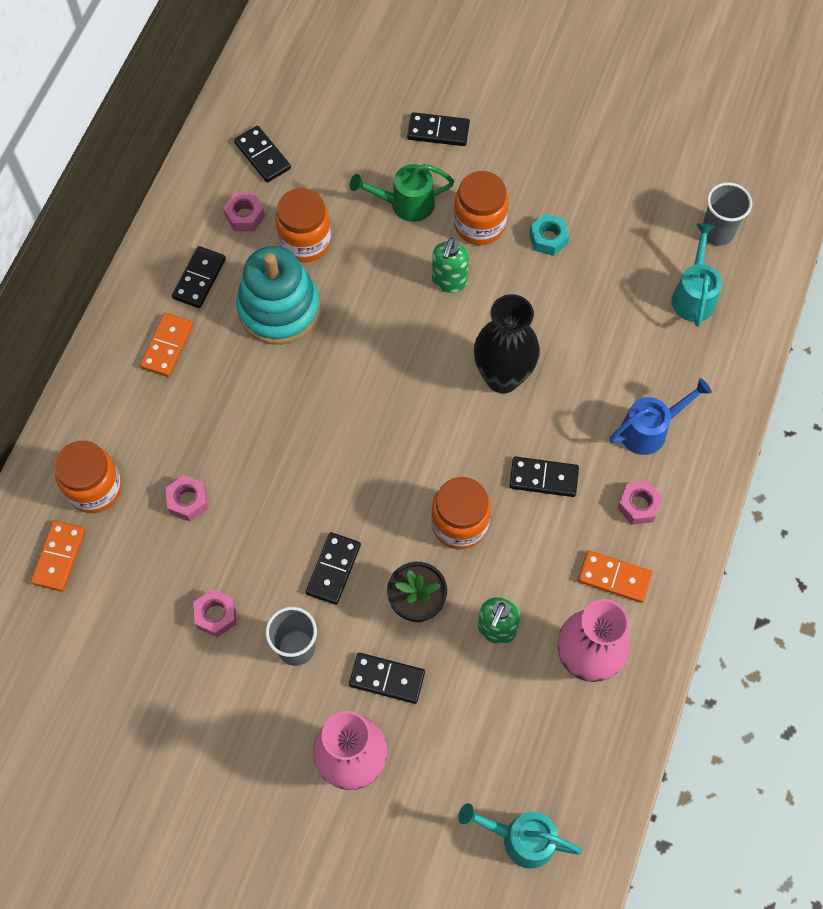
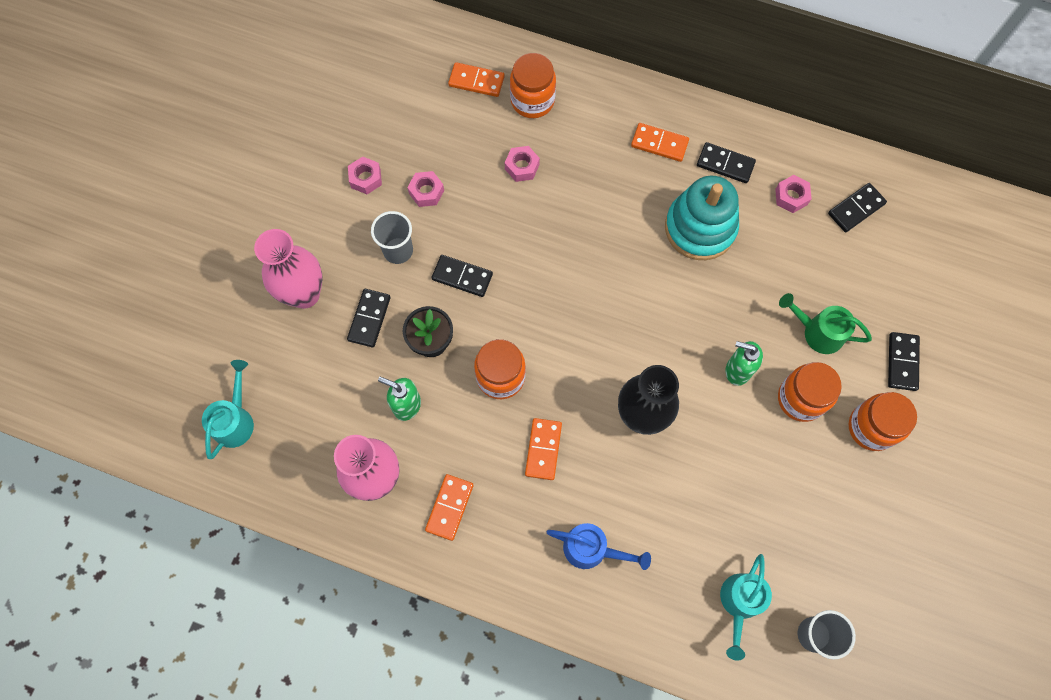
camera: 90 degrees right, 5 degrees up
orange jar [275,188,331,262] -> orange jar moved to [849,392,917,451]
green watering can [350,164,454,222] -> green watering can turned 60 degrees counterclockwise [779,293,872,354]
black domino [509,457,579,497] -> orange domino [525,418,562,480]
turquoise nut [529,214,569,256] -> none
blue watering can [609,378,712,455] -> blue watering can turned 45 degrees counterclockwise [547,523,651,570]
pink nut [617,481,663,525] -> pink nut moved to [348,156,382,194]
turquoise watering can [672,223,722,326] -> turquoise watering can turned 105 degrees clockwise [720,554,772,661]

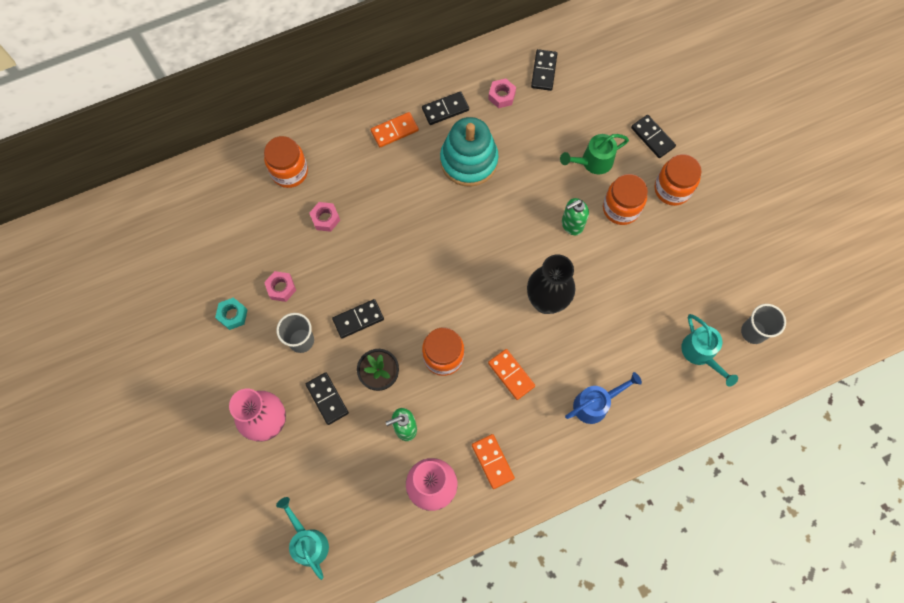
camera: 45 degrees left, 0 degrees up
pink nut [348,156,382,194] -> turquoise nut [215,298,248,330]
orange domino [448,62,505,97] -> none

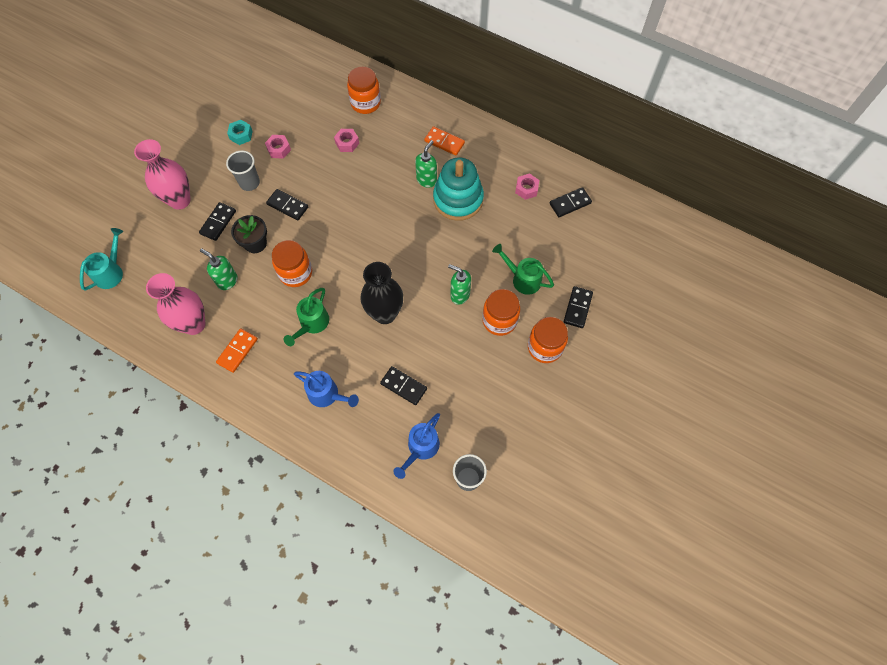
camera: 55 degrees right, 5 degrees down
black domino [422,91,469,125] -> black domino moved to [380,366,427,405]
orange domino [488,349,535,400] -> green watering can [284,288,329,346]
turquoise watering can [681,314,738,387] -> blue watering can [393,413,440,479]
none -> green soap dispenser [415,140,437,188]

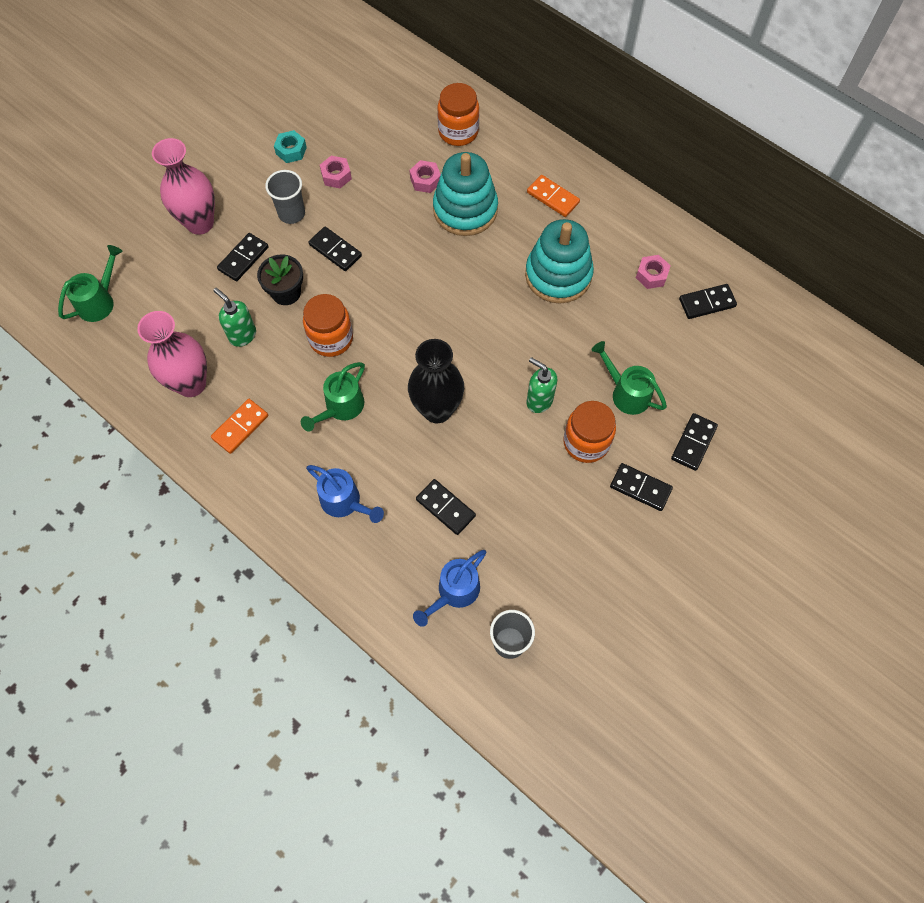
camera: 10 degrees right, 0 degrees up
turquoise watering can [80,228,123,291] -> green watering can [58,245,122,322]
green soap dispenser [415,140,437,188] -> none
orange jar [528,317,568,363] -> black domino [610,463,673,511]
none -> turquoise stacking toy [433,152,498,236]

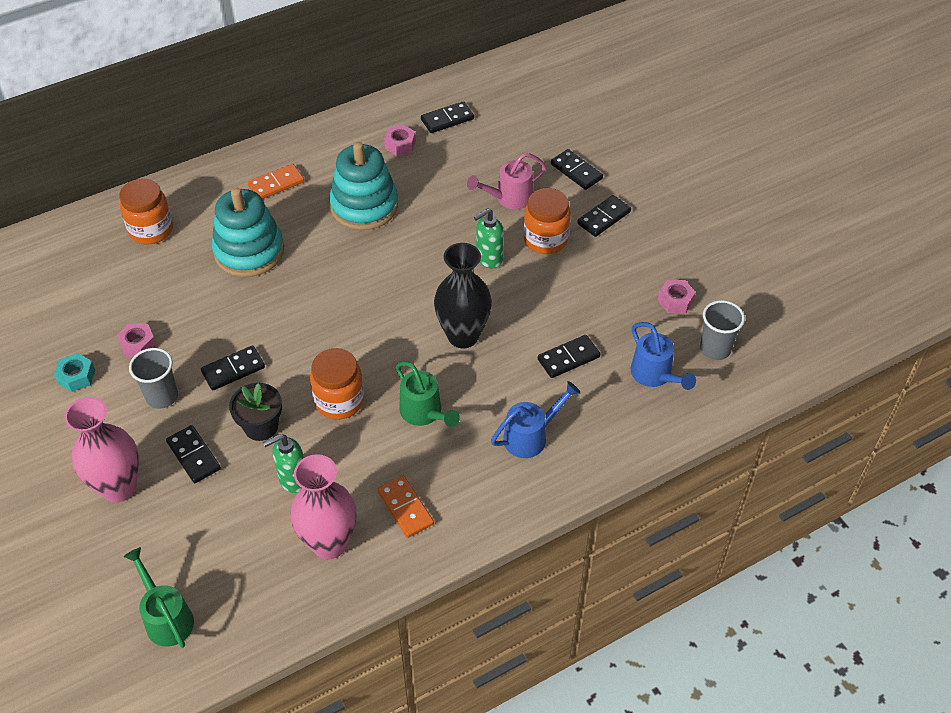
camera: 70 degrees left, 15 degrees down
pink nut [410,160,441,193] -> pink nut moved to [657,280,696,313]
green watering can [591,341,667,415] -> pink watering can [467,153,546,209]
black domino [679,284,737,319] -> black domino turned 60 degrees clockwise [421,101,474,133]

